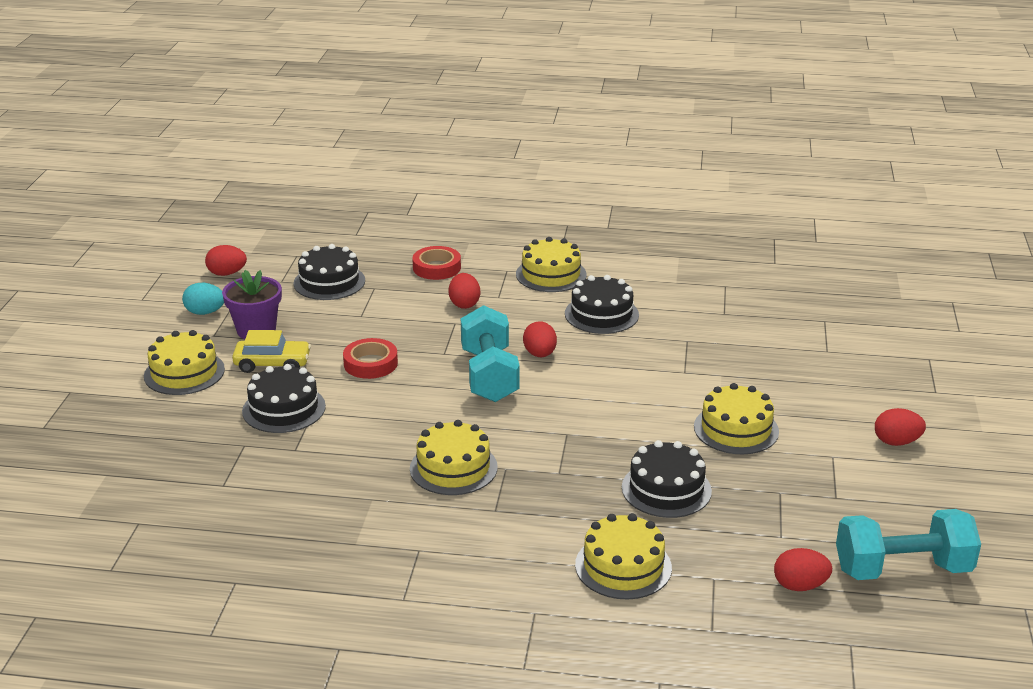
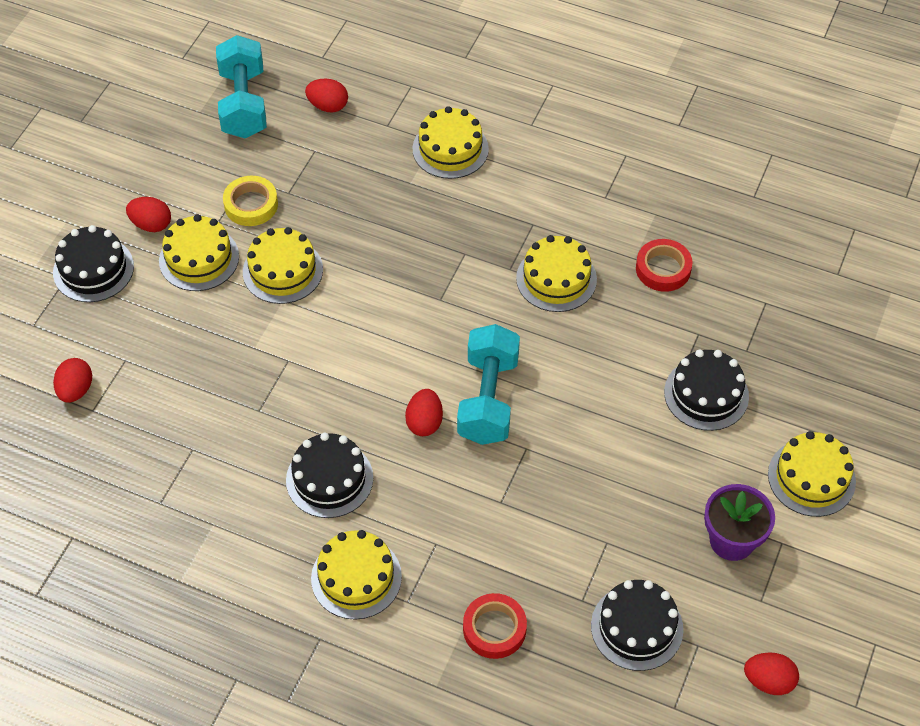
camera: 165 degrees left, 25 degrees up
turquoise egg [182,283,224,315] -> none
yellow car [232,330,311,373] -> none
red tape [343,338,398,379] -> red tape moved to [636,239,692,292]
red egg [449,273,480,309] -> red egg moved to [53,358,92,403]
black cake [622,440,712,518] -> black cake moved to [53,225,134,302]
turquoise dumbbell [836,509,981,580] -> turquoise dumbbell turned 75 degrees clockwise [216,35,267,138]
none -> yellow cake [159,214,239,291]
none -> yellow tape [223,176,278,226]

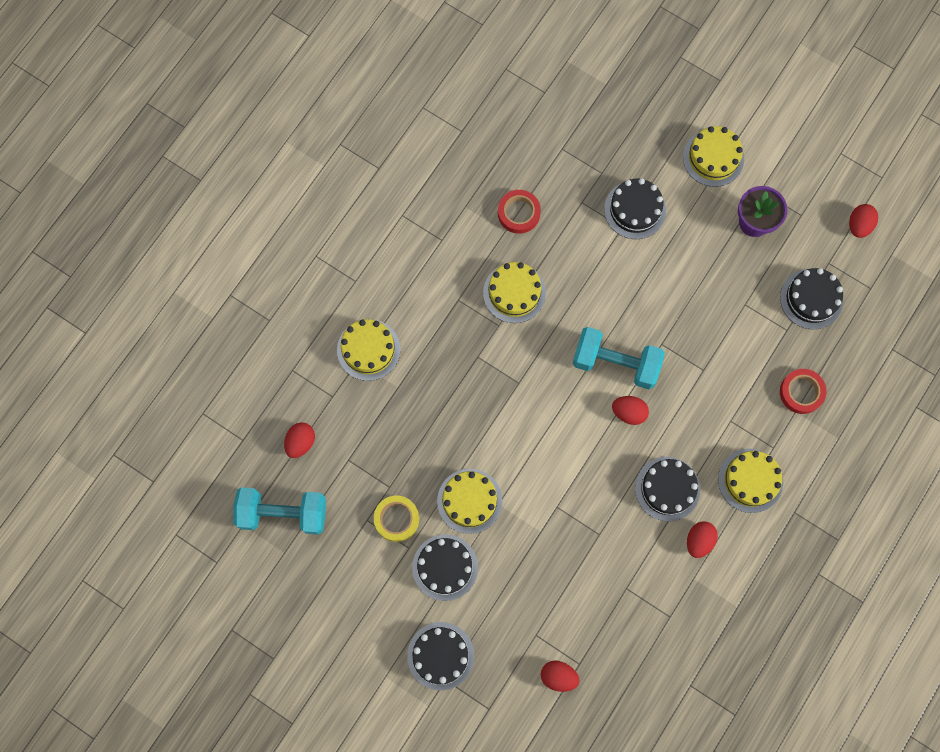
camera: 80 degrees left, 20 degrees up
red egg [126,197,171,232] -> red egg moved to [687,521,718,558]
yellow cake [159,214,239,291] -> black cake [412,535,478,601]

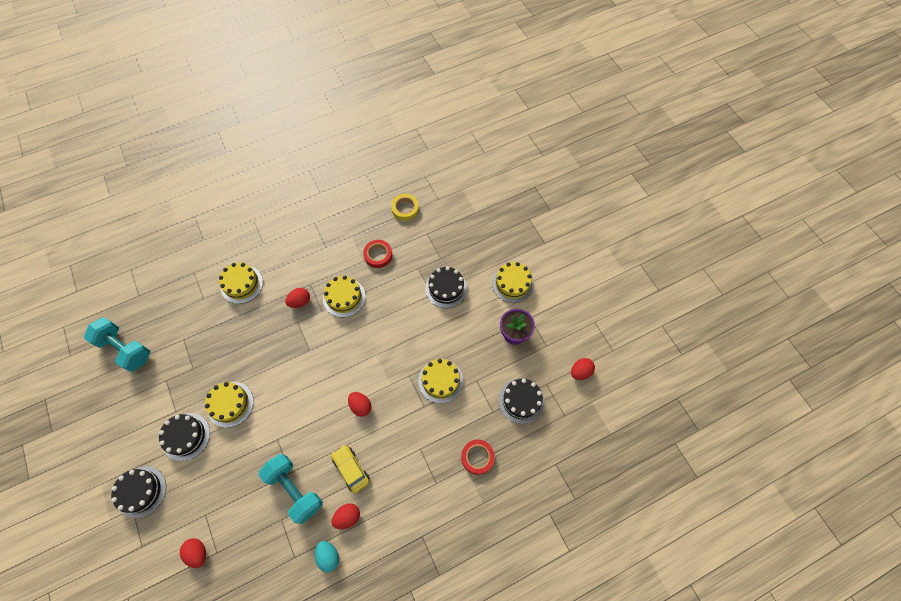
camera: 30 degrees right, 10 degrees down
red egg [284,422,315,458] -> red egg moved to [285,288,310,308]
yellow tape [374,496,419,542] -> yellow tape moved to [391,194,419,221]
turquoise dumbbell [572,327,665,389] -> turquoise dumbbell moved to [259,454,323,524]
black cake [635,457,700,522] -> yellow car [331,444,369,493]
yellow cake [718,448,783,513] -> yellow cake moved to [418,359,463,403]
none -> turquoise egg [315,541,339,572]

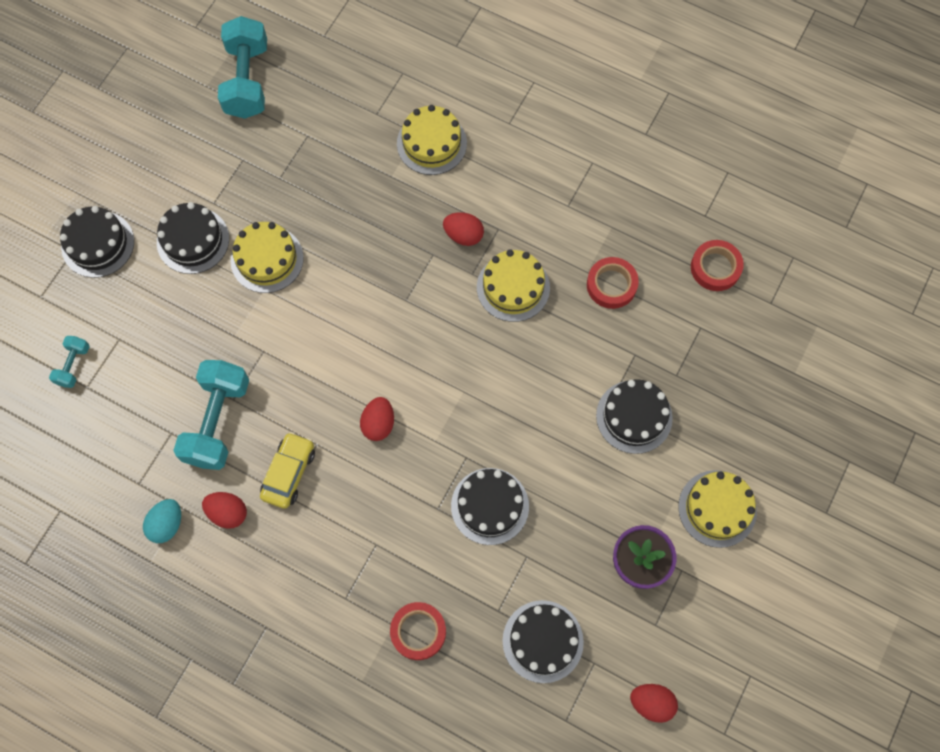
camera: 55 degrees right, 5 degrees up
red egg [180,538,206,568] -> turquoise dumbbell [49,336,90,388]
yellow tape [391,194,419,221] -> red tape [691,240,744,291]
yellow cake [418,359,463,403] -> black cake [451,468,529,545]

